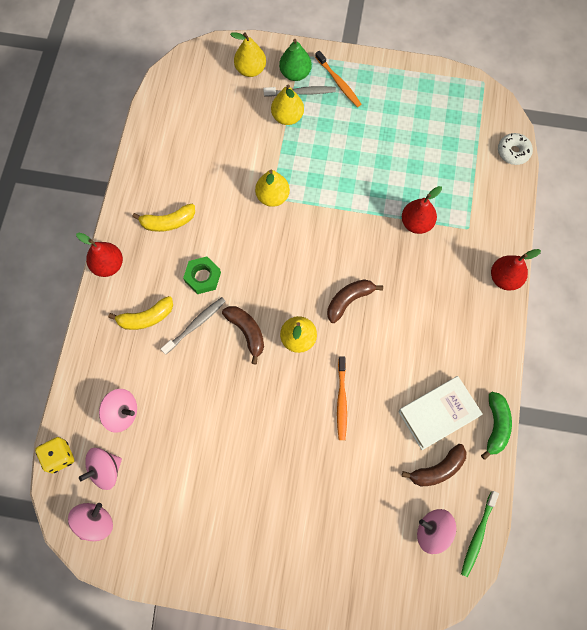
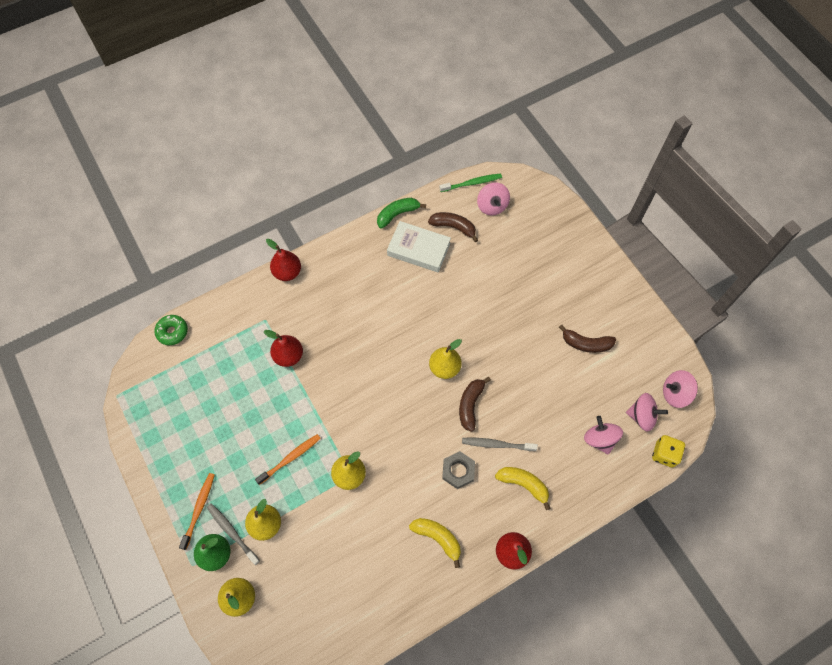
camera: 130 degrees left, 5 degrees down
green nut [183,256,221,294] -> grey nut [442,451,475,489]
brown banana [327,279,383,323] -> brown banana moved to [559,325,616,353]
orange toothbrush [337,356,347,440] -> orange toothbrush moved to [255,434,321,485]
white donut [498,133,533,165] -> green donut [154,315,188,345]

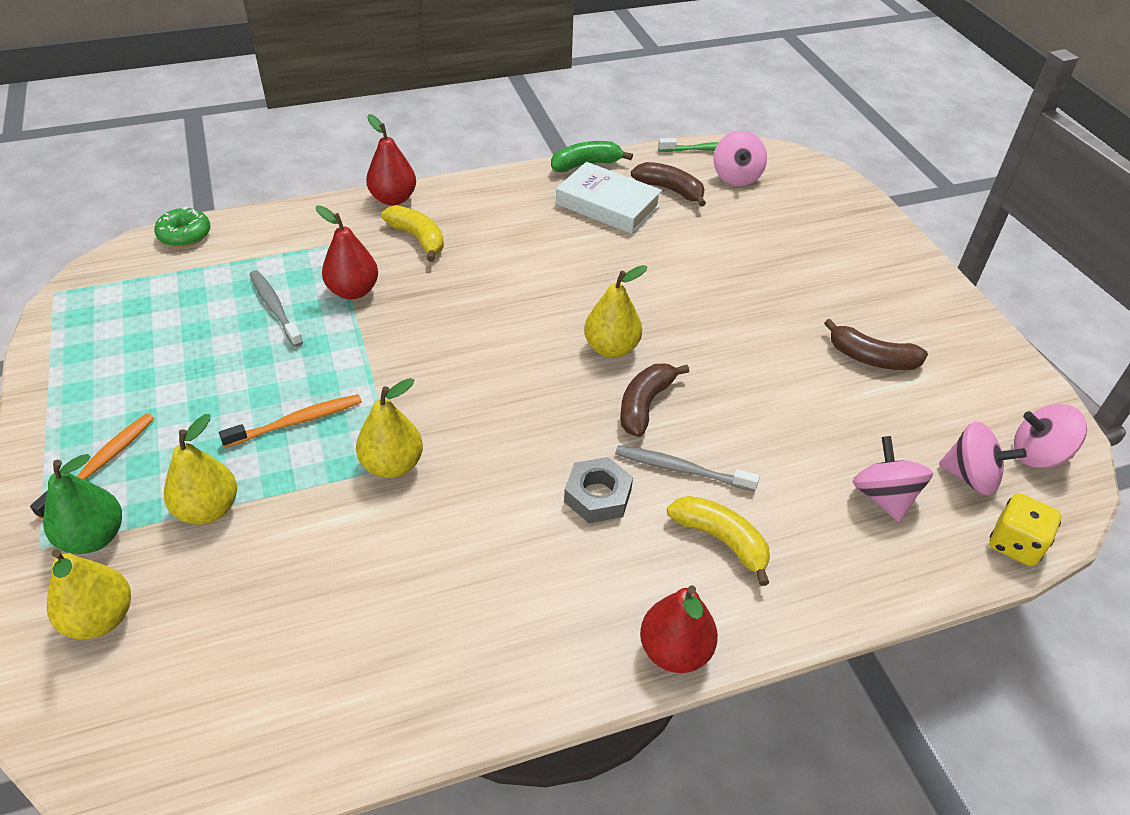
camera: 10 degrees right, 20 degrees down
grey toothbrush [207,503,260,565] -> grey toothbrush moved to [250,270,303,347]
yellow banana [409,518,461,568] -> yellow banana moved to [381,205,444,262]

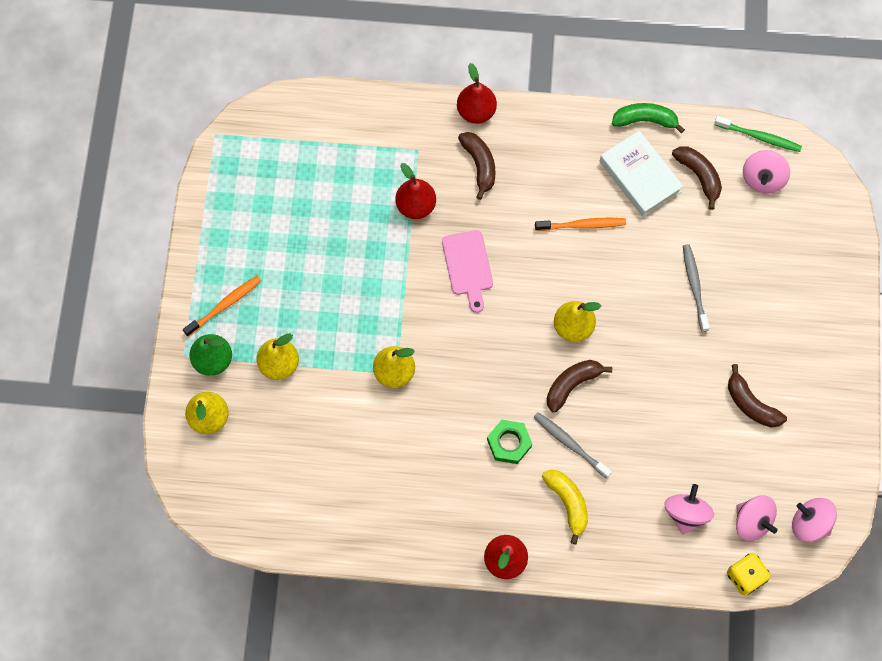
camera: 25 degrees right, 25 degrees up
green donut [154,207,211,247] -> none
orange toothbrush [219,394,362,448] -> orange toothbrush moved to [535,218,626,231]
grey toothbrush [250,270,303,347] -> grey toothbrush moved to [683,244,710,332]
yellow banana [381,205,444,262] -> brown banana [458,132,495,200]
grey nut [564,457,633,523] -> green nut [487,420,532,464]
none -> pink cutting board [442,230,493,313]

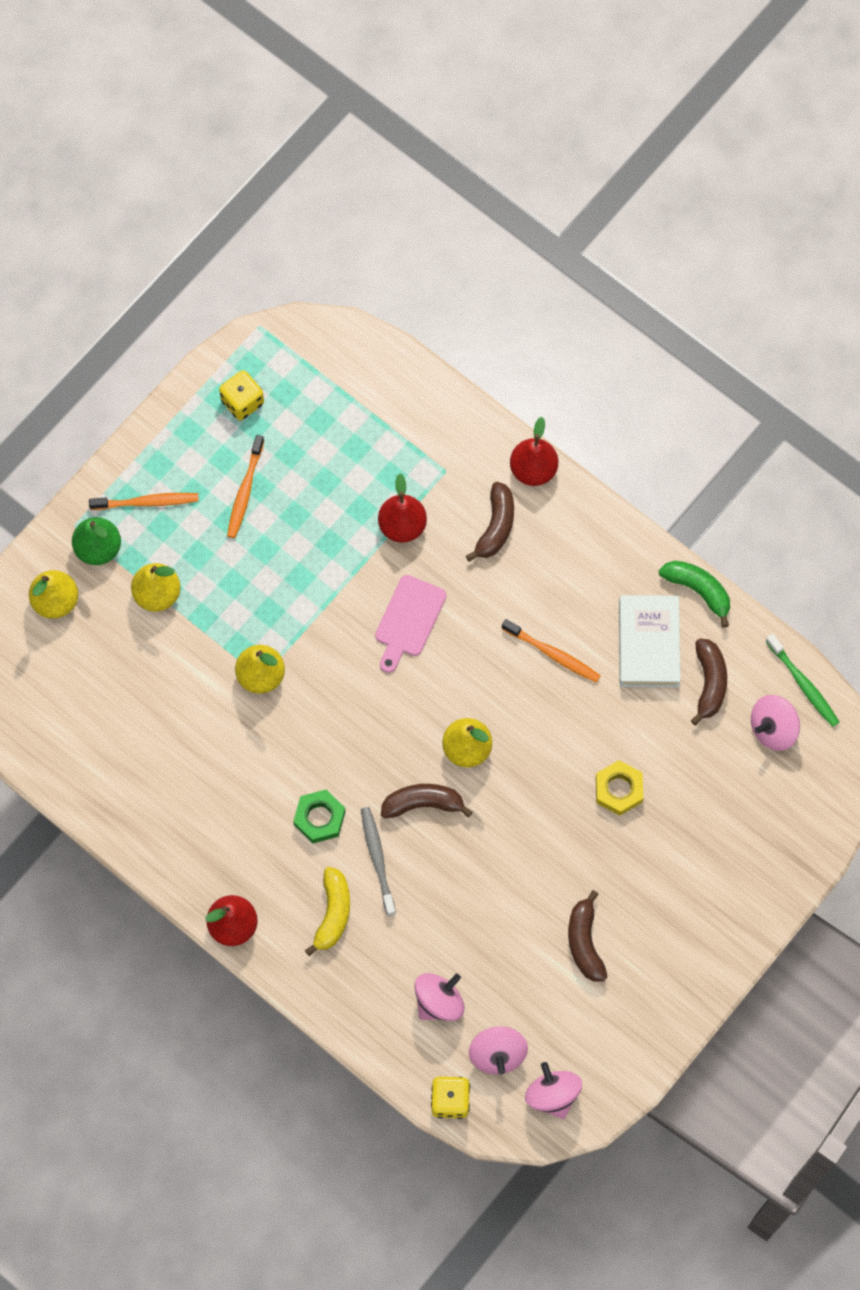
camera: 35 degrees right, 0 degrees up
grey toothbrush [683,244,710,332] -> yellow nut [596,760,643,816]
none -> yellow dice [219,370,264,420]
none -> orange toothbrush [227,435,264,538]

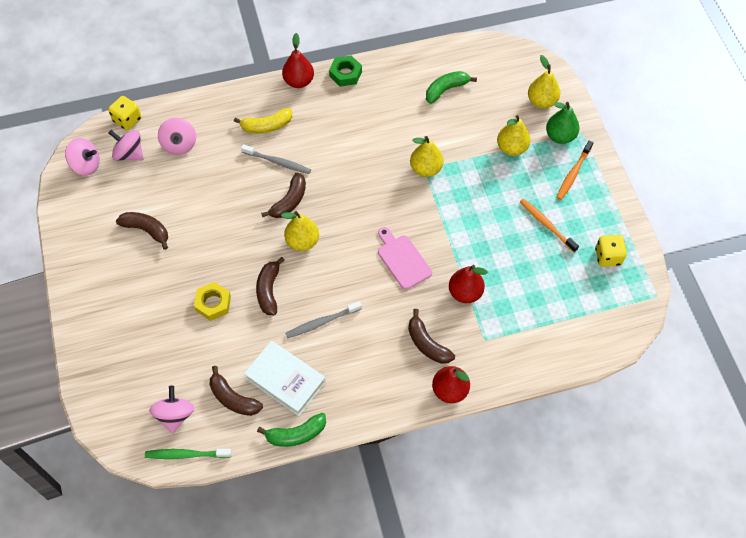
camera: 125 degrees right, 10 degrees down
green nut [293,790,346,843] -> green nut moved to [329,55,362,87]
yellow banana [305,867,350,956] -> yellow banana turned 60 degrees counterclockwise [234,108,292,133]
orange toothbrush [502,619,601,683] -> grey toothbrush [285,301,362,339]
none -> brown banana [256,257,285,315]
none -> green banana [426,71,477,104]

